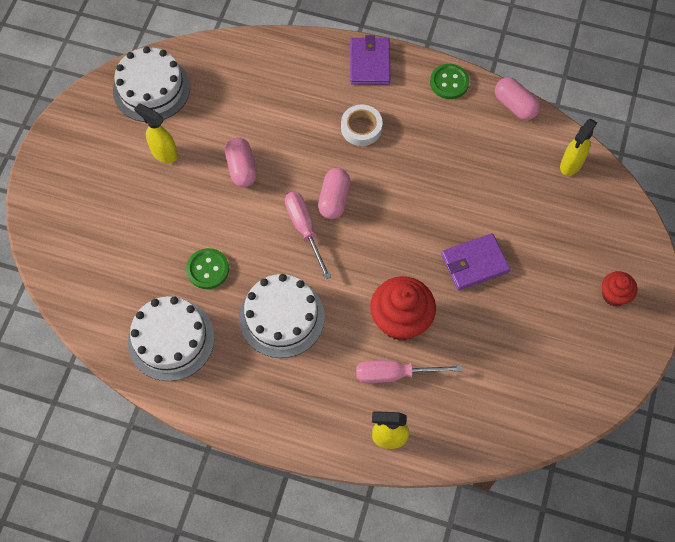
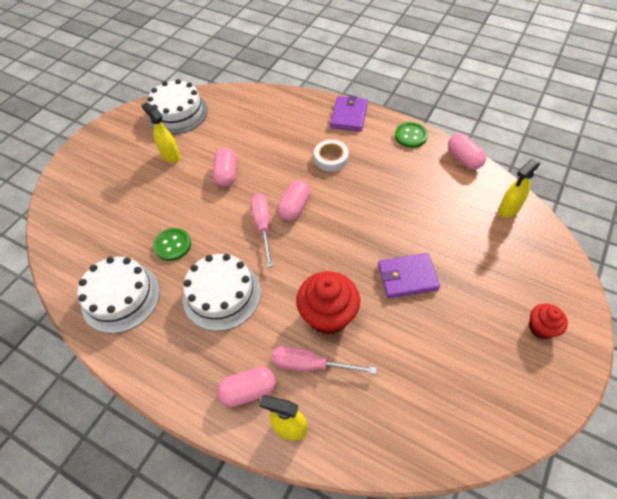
camera: 15 degrees right, 10 degrees down
none -> pink capsule [217,366,276,407]

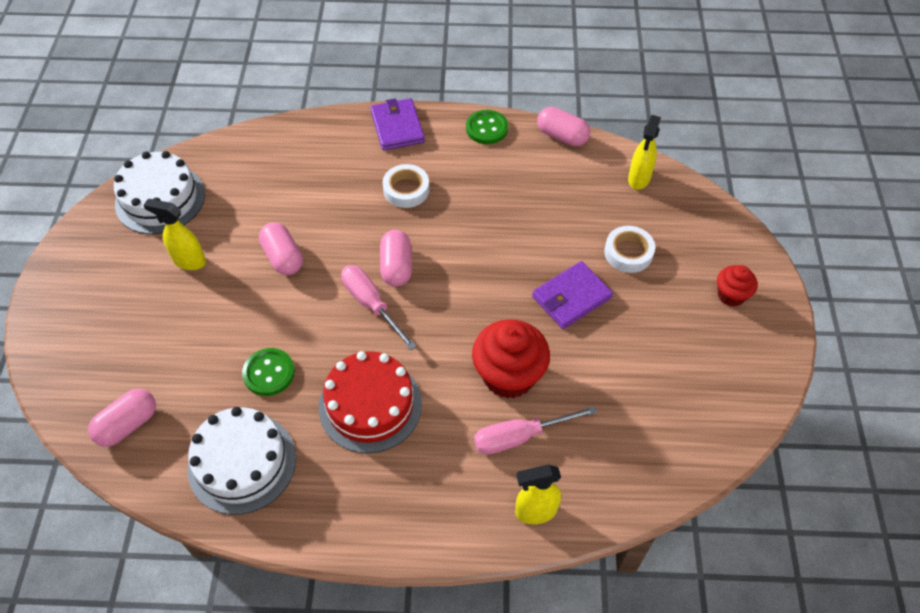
camera: 30 degrees left, 0 degrees up
white cake [183,254,261,331] -> red cake [319,351,422,453]
pink capsule [217,366,276,407] -> pink capsule moved to [88,389,156,447]
none -> white tape [604,226,655,273]

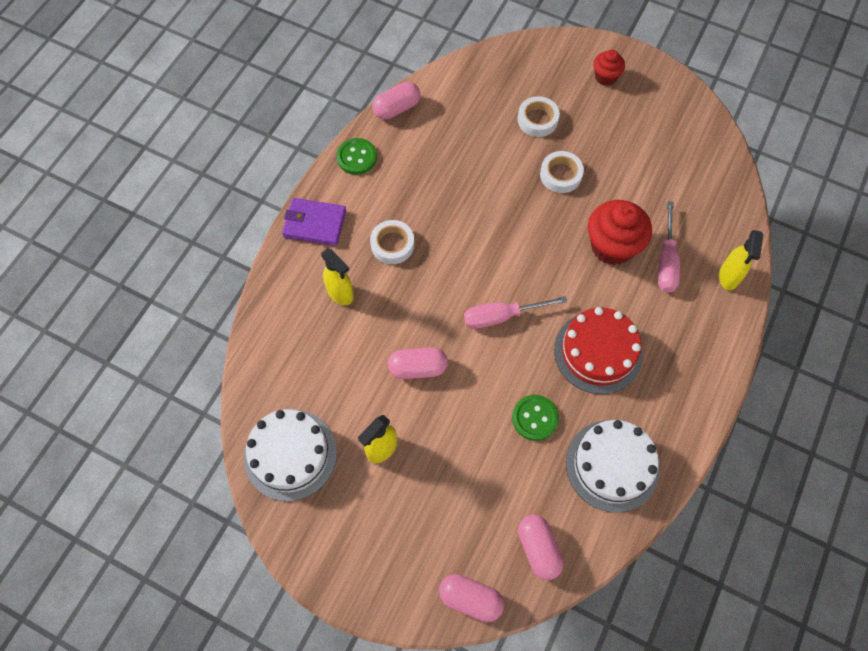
camera: 65 degrees left, 10 degrees up
pink capsule [380,230,412,287] -> pink capsule moved to [439,574,504,622]
purple wallet [532,261,613,329] -> white tape [540,151,584,193]
yellow spray bottle [628,115,661,190] -> yellow spray bottle moved to [321,248,354,305]

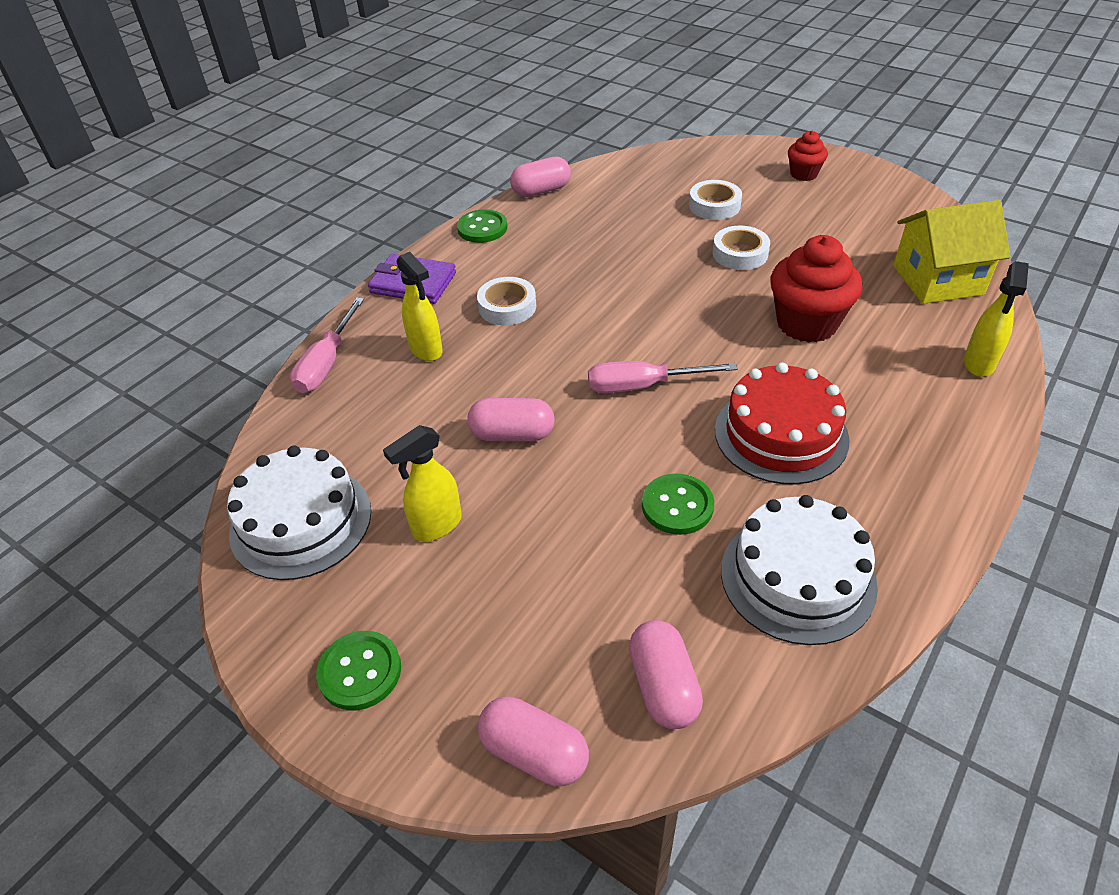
camera: 10 degrees right, 20 degrees down
pink screwdriver [658,201,680,293] -> pink screwdriver moved to [290,298,364,393]
none -> green button [316,631,401,710]
none -> yellow house [893,200,1010,304]

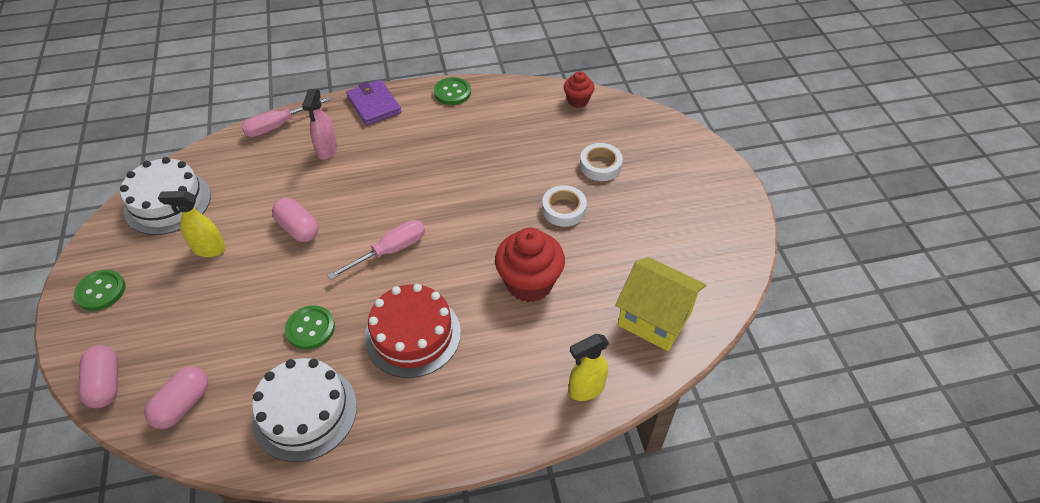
camera: 40 degrees right, 5 degrees up
yellow spray bottle [396,252,443,361] -> pink spray bottle [302,89,337,160]
white tape [477,277,536,325] -> none
pink capsule [510,156,571,197] -> none
pink screwdriver [588,361,738,393] -> pink screwdriver turned 105 degrees clockwise [327,220,425,280]
red cupcake [788,131,828,181] -> red cupcake moved to [564,71,595,108]

